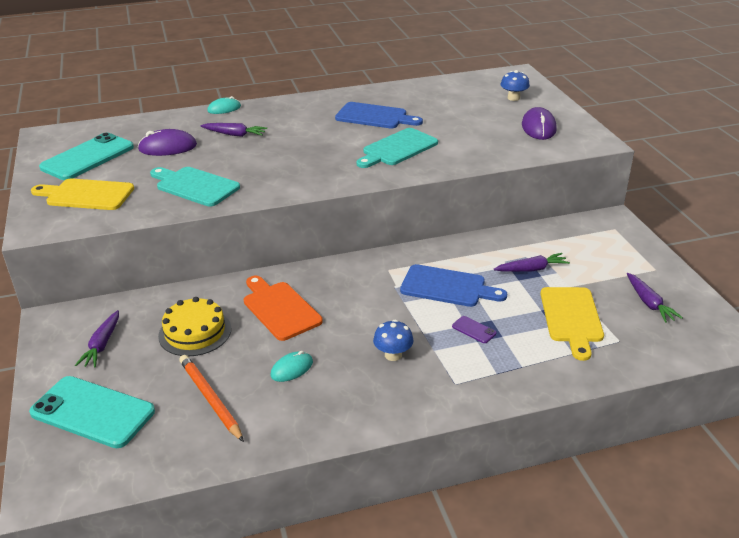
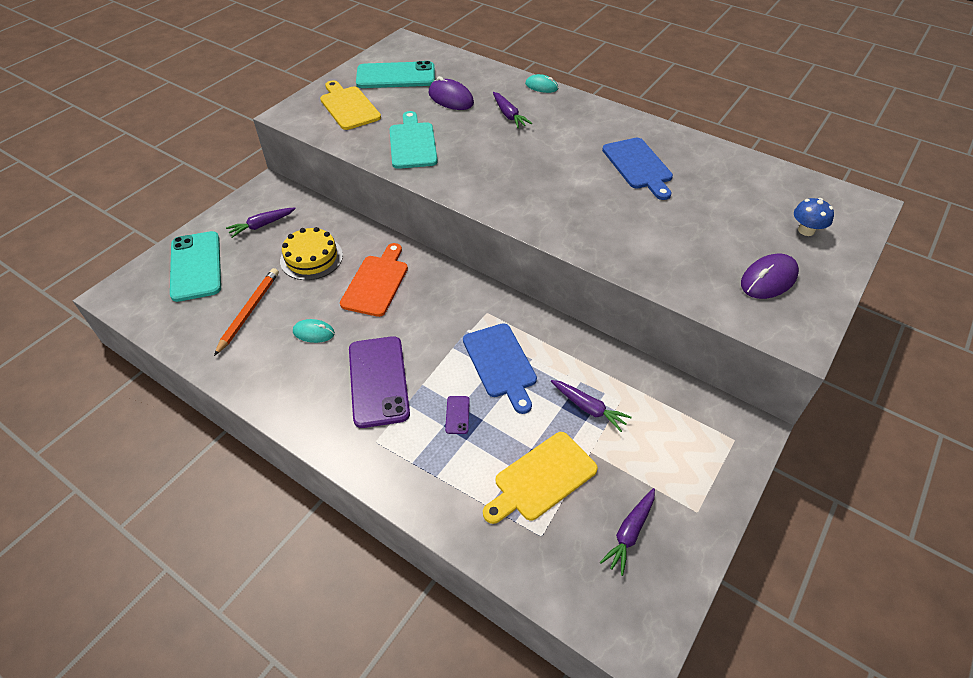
camera: 50 degrees right, 15 degrees up
turquoise cutting board [356,128,438,168] -> none
blue mushroom [373,320,414,361] -> purple phone [349,336,410,428]

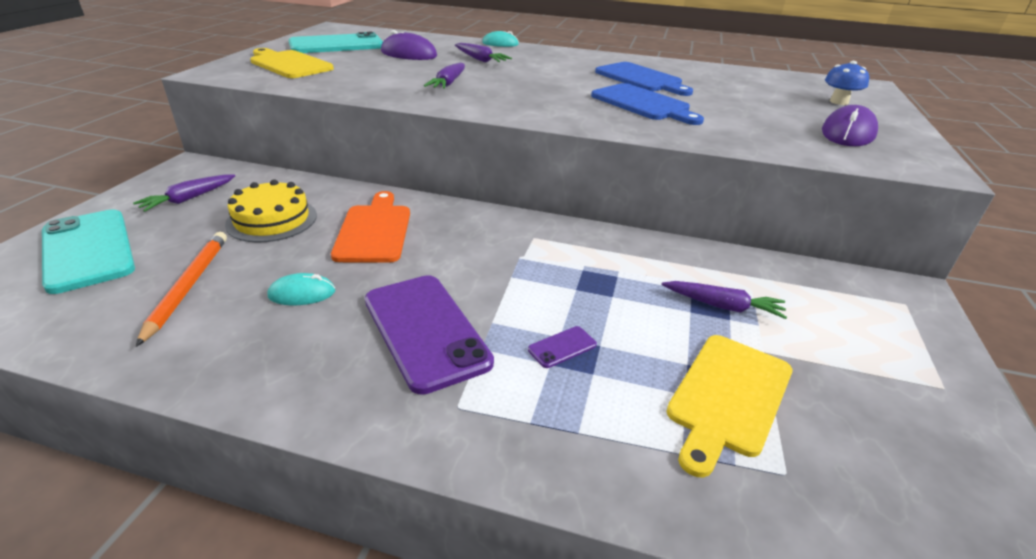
camera: 20 degrees left, 15 degrees down
turquoise cutting board [390,111,438,169] -> none
purple phone [445,396,470,434] -> purple phone turned 75 degrees clockwise [528,326,597,368]
blue cutting board [463,323,537,414] -> blue cutting board moved to [591,83,704,125]
purple carrot [600,488,655,576] -> purple carrot moved to [424,63,465,89]

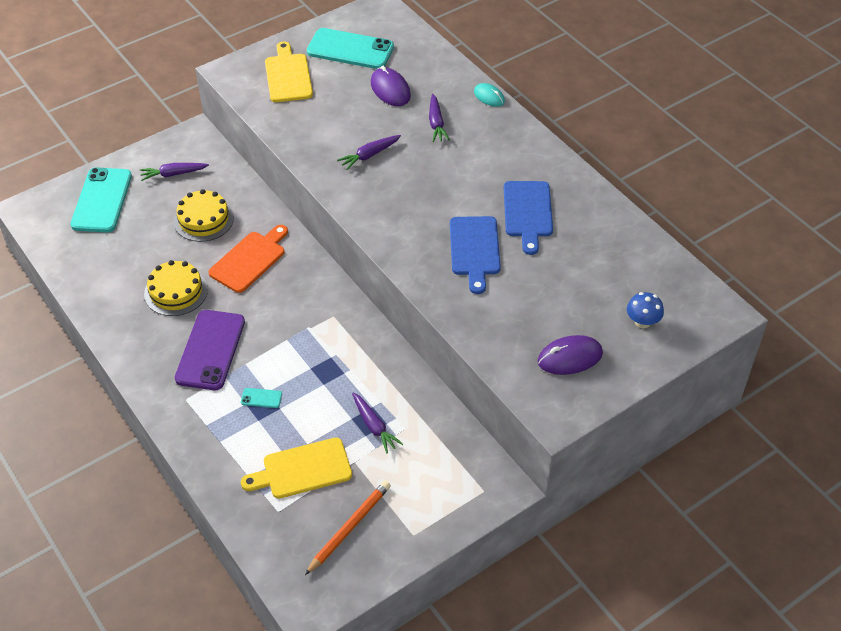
camera: 40 degrees right, 15 degrees up
orange pencil [136,232,227,347] -> orange pencil moved to [305,481,391,575]
turquoise mouse [268,273,335,305] -> yellow cake [144,260,208,316]
purple phone [528,326,597,368] -> turquoise phone [241,388,282,408]

